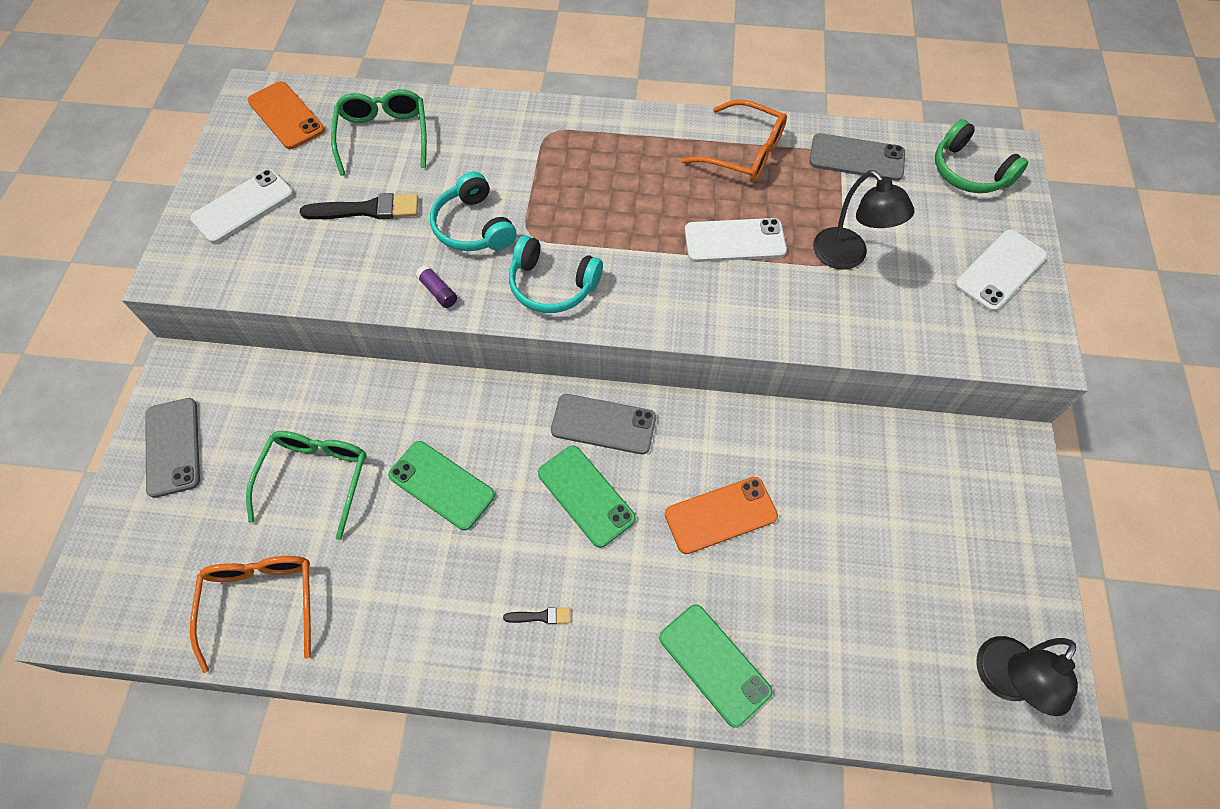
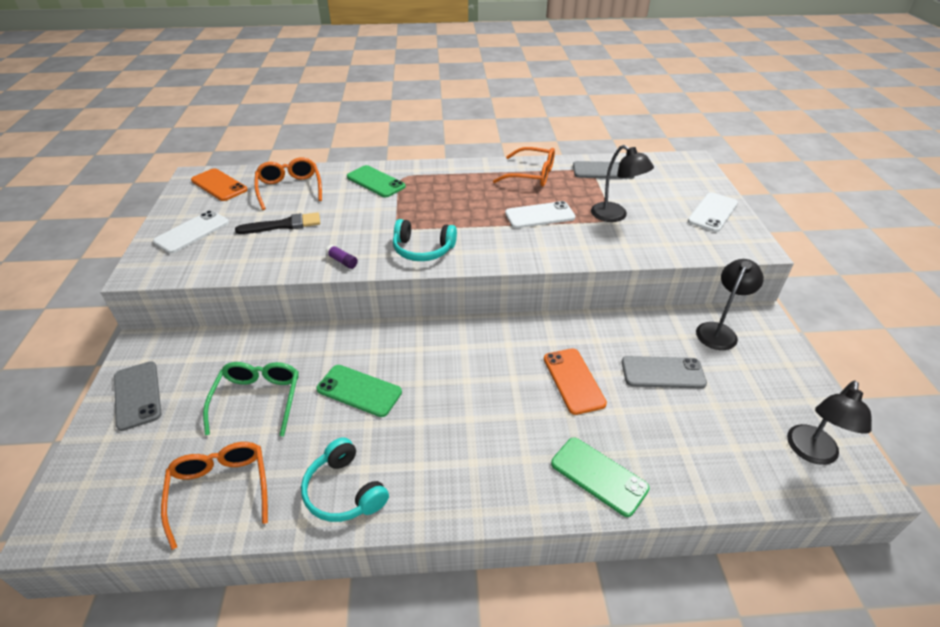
camera: 10 degrees left, 20 degrees down
green glasses [331,89,427,176] -> orange glasses [254,157,322,210]
turquoise headphones [430,171,517,251] -> turquoise headphones moved to [301,437,389,522]
black brush [503,607,570,624] -> none
green phone [538,445,636,548] -> green phone moved to [347,165,406,197]
grey phone [551,394,656,454] -> grey phone moved to [622,356,707,389]
orange phone [665,477,778,554] -> orange phone turned 75 degrees counterclockwise [544,348,607,415]
green headphones [935,119,1028,193] -> none
none -> black lamp [696,259,764,350]

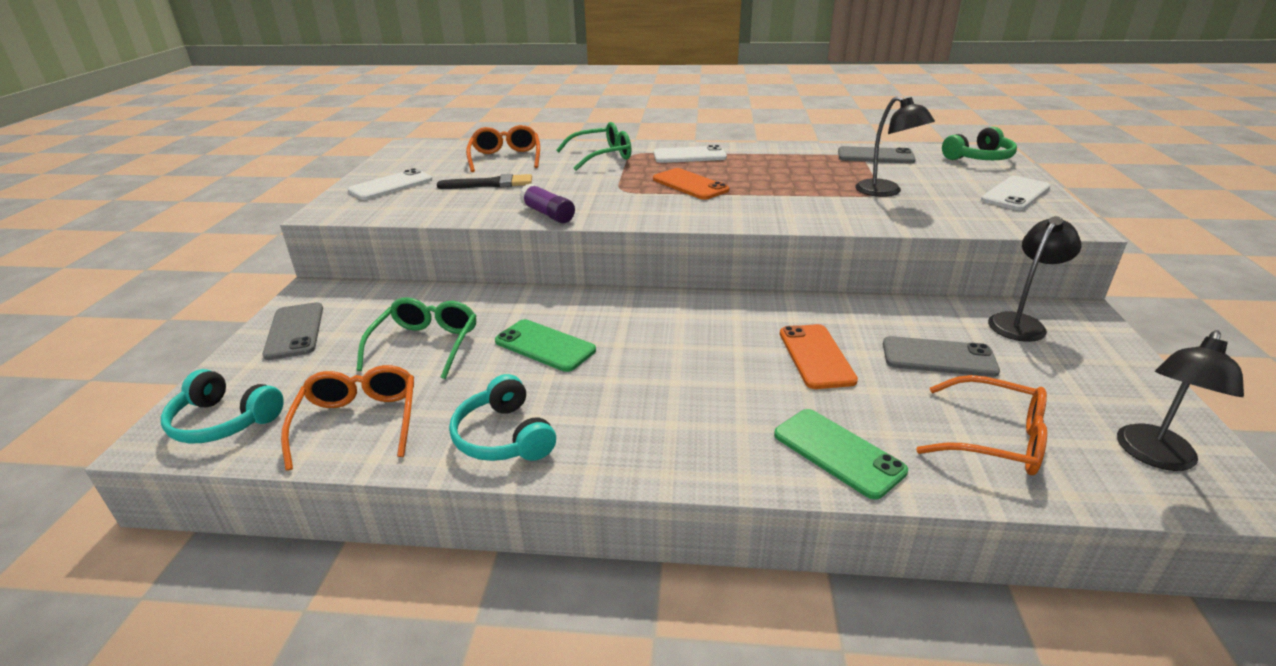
camera: 10 degrees right, 10 degrees down
orange phone [191,168,248,201] -> orange phone moved to [653,168,729,200]
purple glue stick [325,244,358,269] -> purple glue stick [519,183,575,223], size x1.59
green phone [347,165,406,197] -> green glasses [556,122,631,170]
turquoise headphones [393,219,457,261] -> turquoise headphones moved to [161,369,284,444]
orange glasses [493,147,555,187] -> orange glasses moved to [916,375,1047,475]
white phone [505,201,575,228] -> white phone moved to [654,145,727,163]
none -> green headphones [942,127,1017,160]

